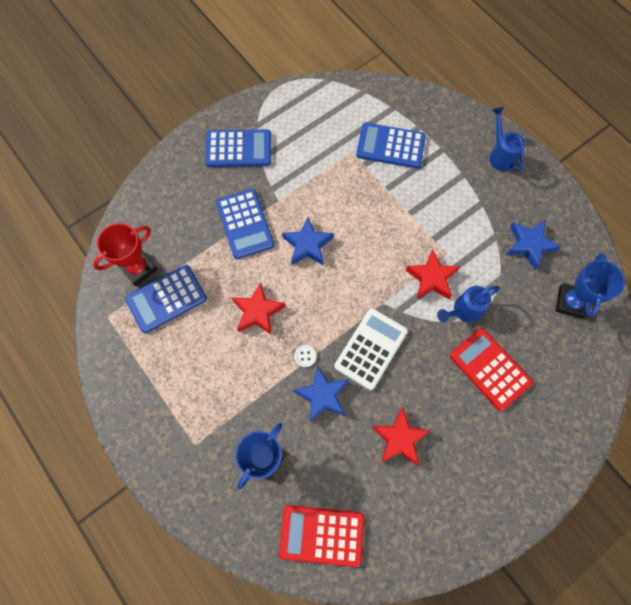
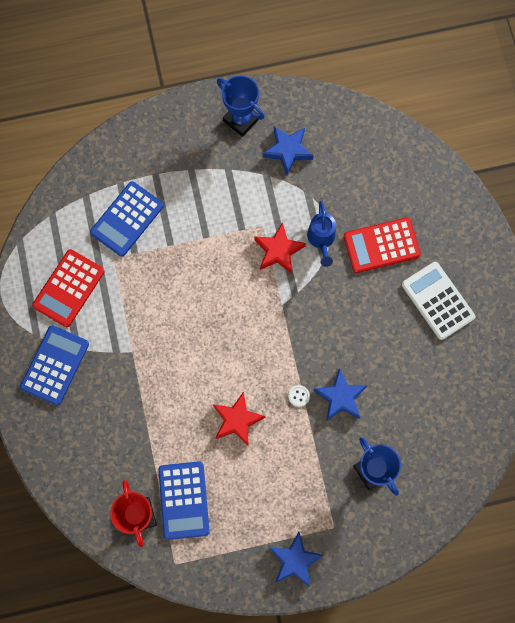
camera: 65 degrees left, 5 degrees up
blue calculator [216,189,274,259] -> none
red calculator [279,505,364,567] -> red calculator moved to [32,249,105,327]
blue star [282,217,334,265] -> blue star moved to [270,532,324,587]
white calculator [334,308,408,390] -> white calculator moved to [402,262,475,340]
red star [372,407,430,466] -> none
blue watering can [489,107,525,171] -> none
blue trophy [556,253,625,319] -> blue trophy moved to [217,75,264,137]

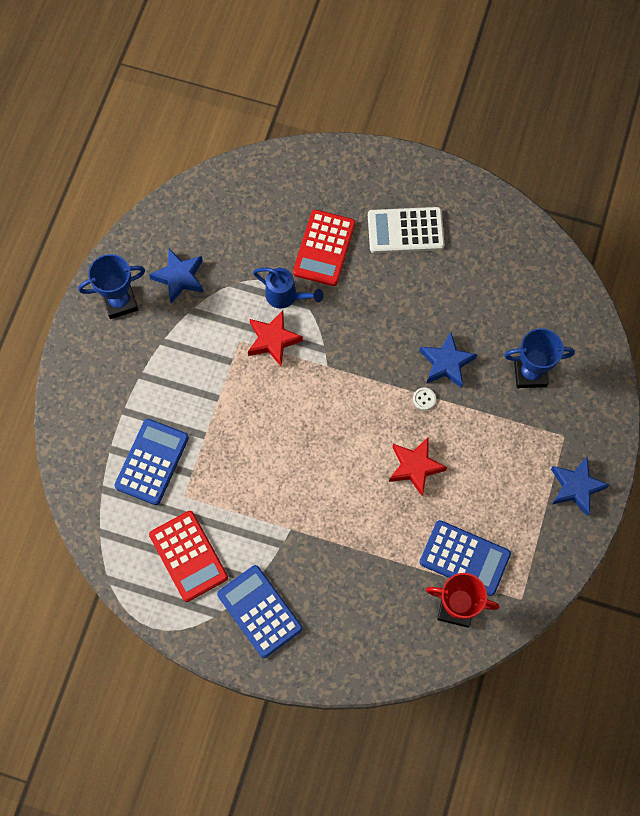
camera: 60 degrees left, 5 degrees down
blue calculator [90,181,164,257] -> blue calculator turned 135 degrees counterclockwise [114,419,189,505]

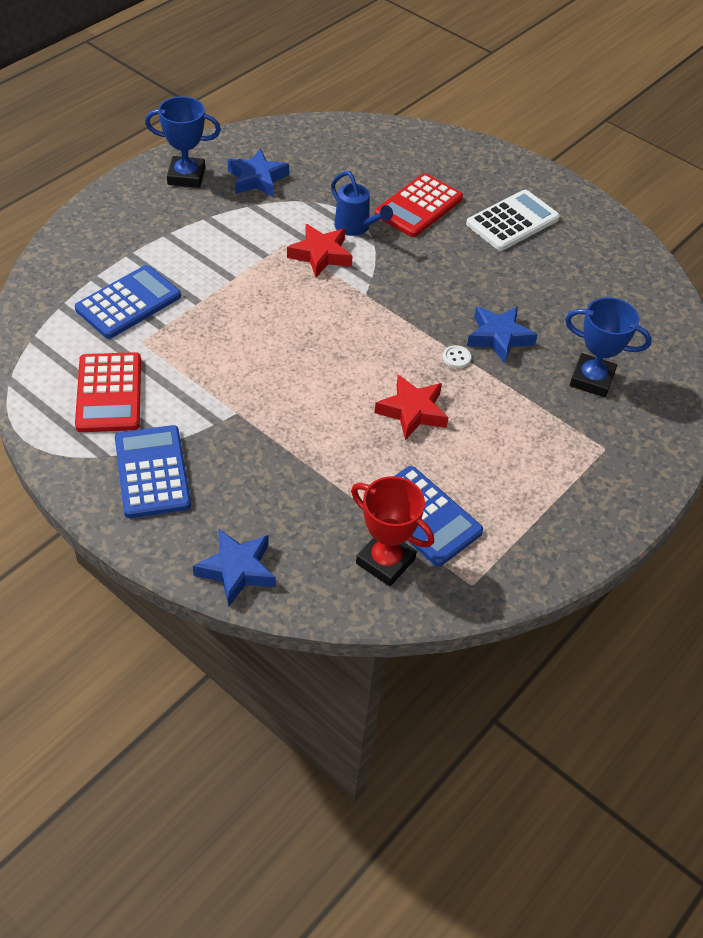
camera: 20 degrees right, 20 degrees down
white calculator [368,207,444,253] -> white calculator turned 120 degrees clockwise [466,190,560,251]
blue star [551,457,610,516] -> blue star moved to [193,528,276,607]

